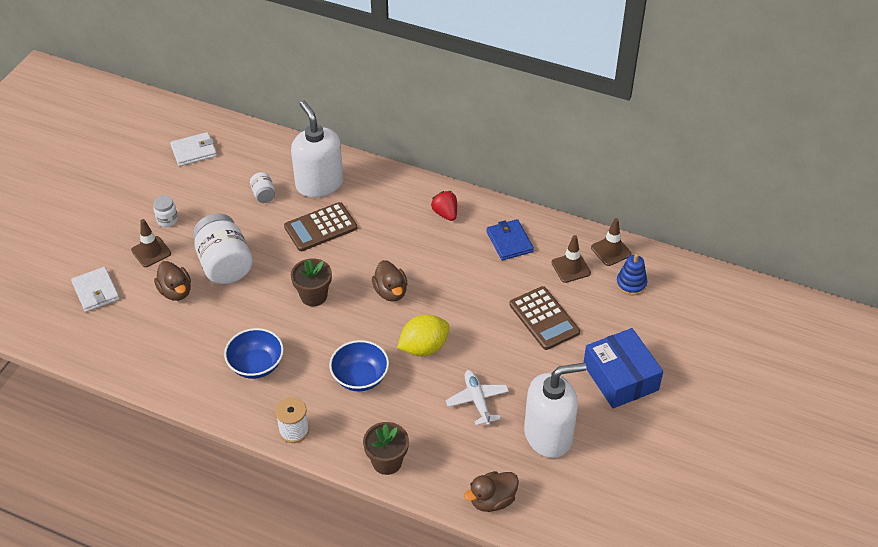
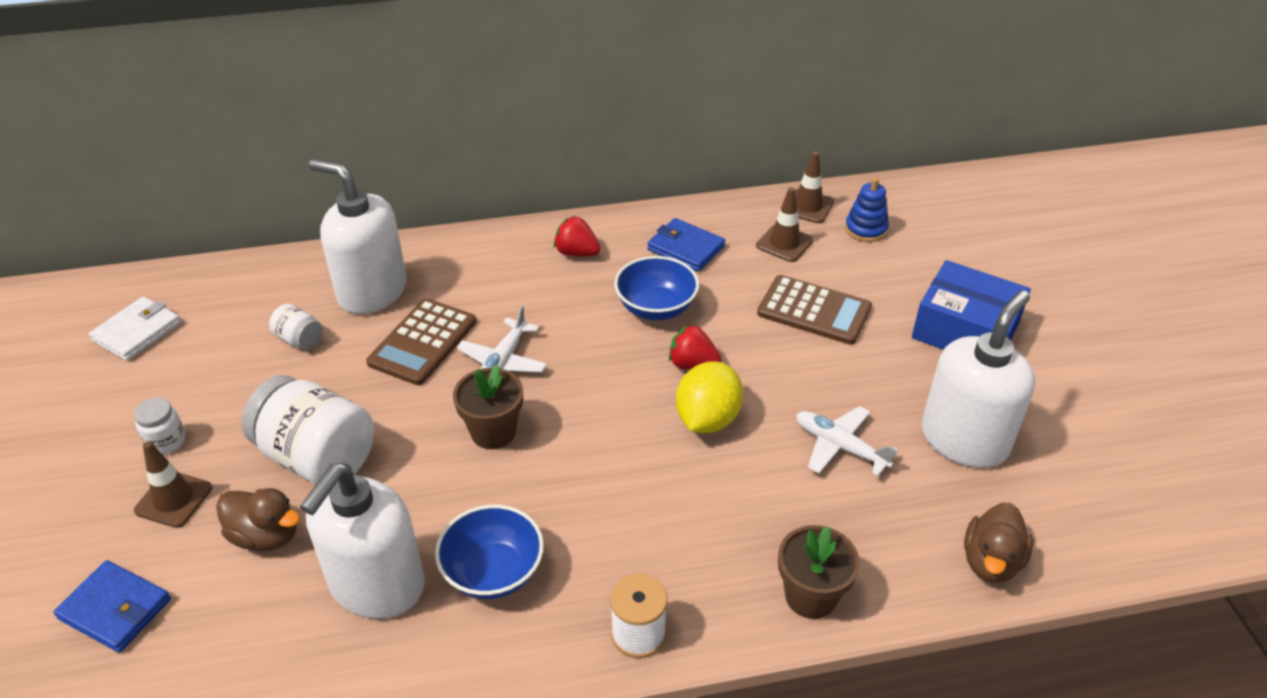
camera: 35 degrees left, 5 degrees down
white wallet [71,267,120,312] -> blue wallet [54,560,171,653]
blue bowl [329,340,389,391] -> blue bowl moved to [614,256,699,320]
brown duck [372,260,407,302] -> none
none -> white soap dispenser [300,463,425,619]
none -> white plane [457,305,547,373]
none -> red strawberry [669,324,722,370]

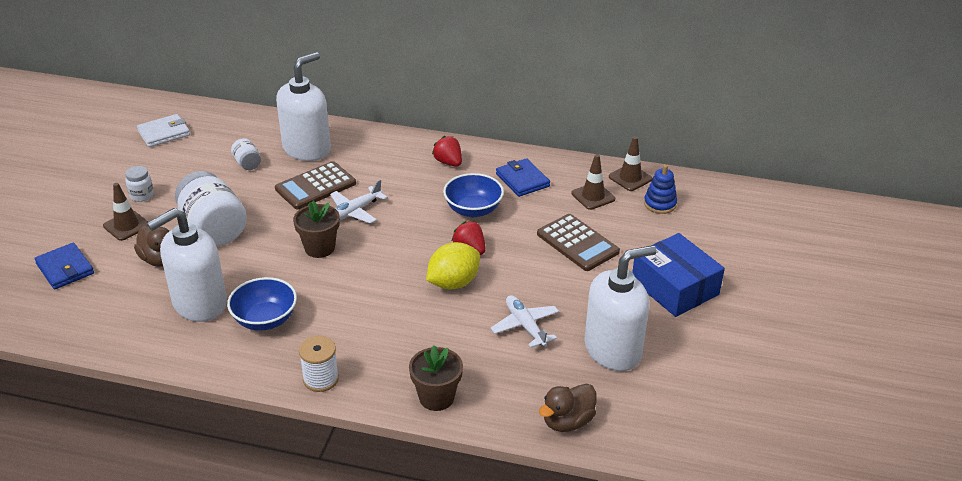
camera: 25 degrees right, 5 degrees down
white soap dispenser [309,159,407,314] -> white soap dispenser turned 75 degrees clockwise [276,52,331,161]

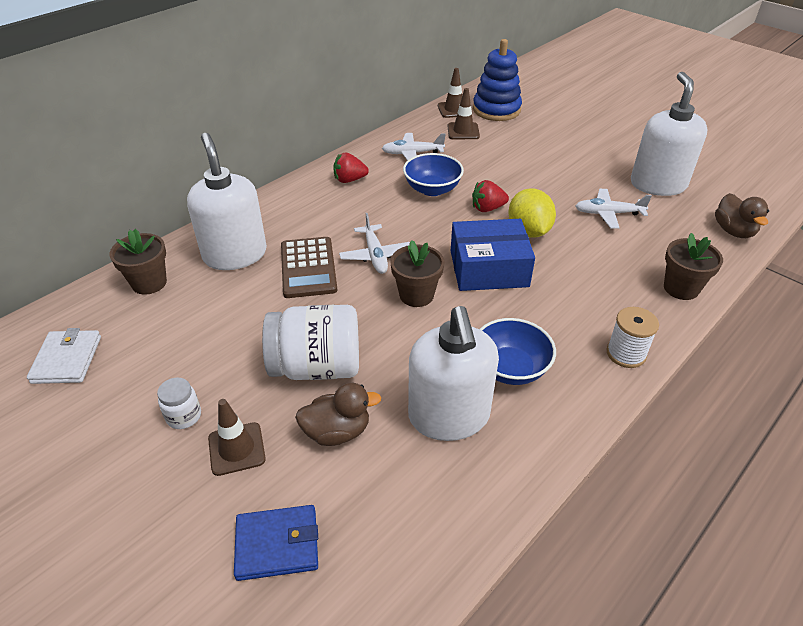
camera: 60 degrees left, 5 degrees up
white jar [231,138,261,170] -> none
blue wallet [496,158,550,197] -> white plane [382,133,446,161]
brown calculator [537,214,620,271] -> none
blue box [632,233,725,317] -> blue box moved to [451,219,535,291]
blue stacking toy [644,165,677,214] -> blue stacking toy [473,39,522,121], size x1.74
none -> brown flower pot [109,229,167,295]

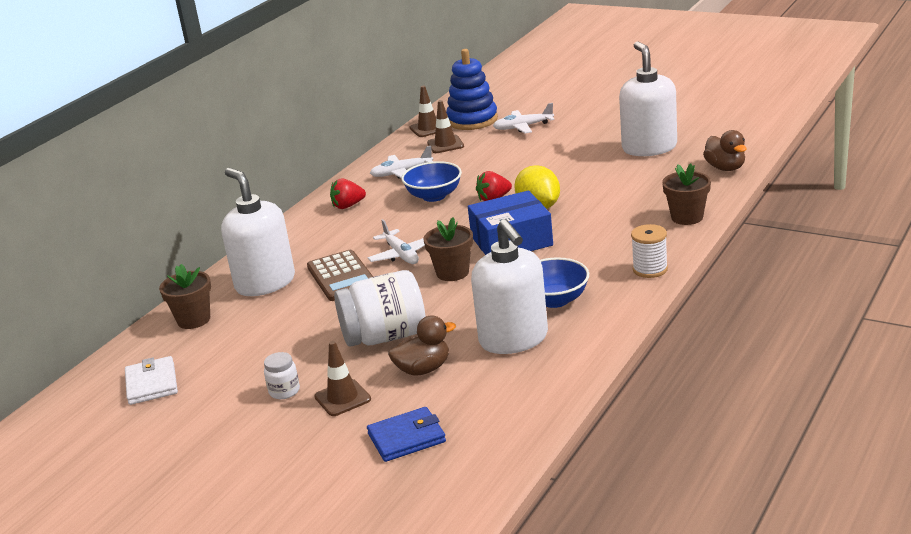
camera: 10 degrees left, 15 degrees down
white plane [575,189,652,229] -> white plane moved to [493,103,554,134]

